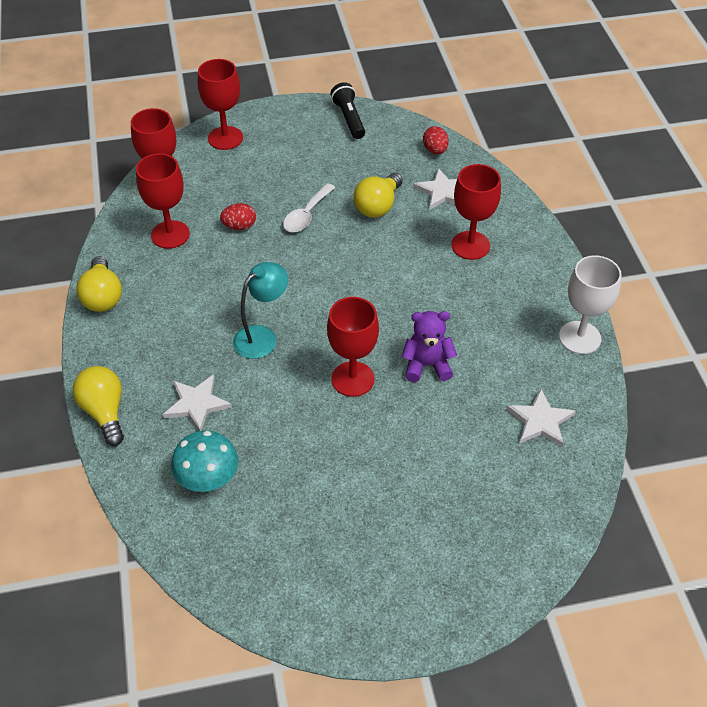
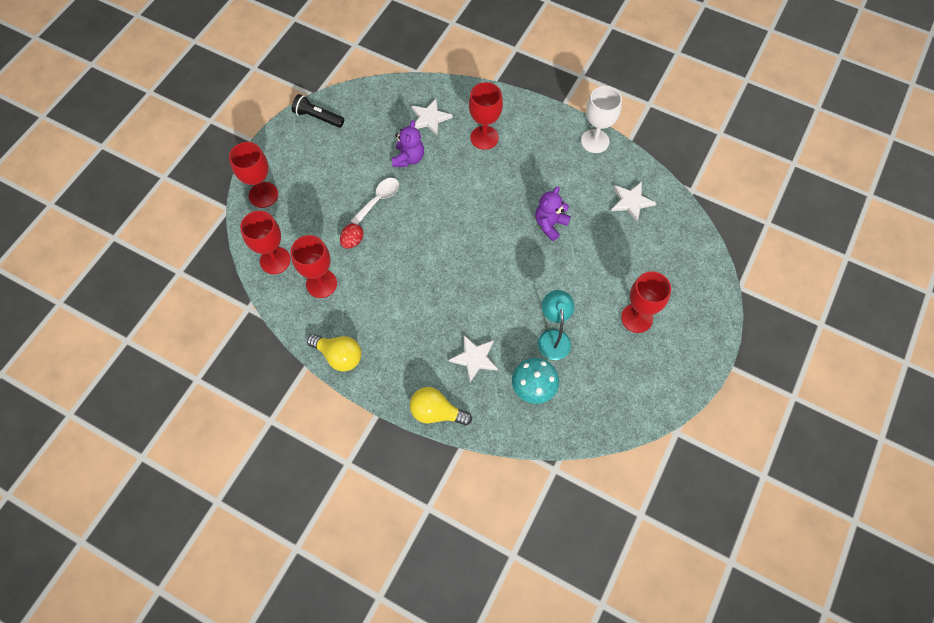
camera: 50 degrees left, 15 degrees up
turquoise lamp [233,262,288,359] -> turquoise lamp moved to [538,290,575,360]
white spoon [283,183,335,232] -> white spoon turned 120 degrees counterclockwise [351,178,399,224]
red goblet [327,297,379,397] -> red goblet moved to [621,271,671,333]
yellow light bulb [353,173,403,218] -> purple teddy bear [392,120,424,167]
red egg [423,126,449,154] -> none

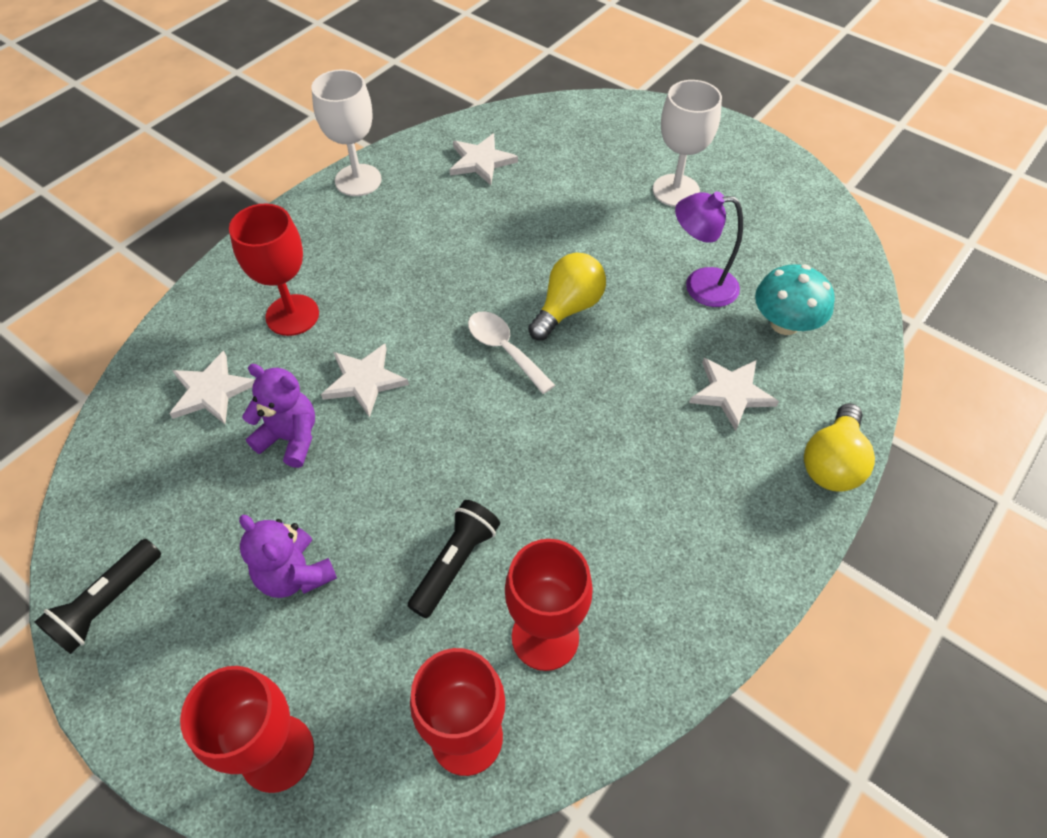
camera: 80 degrees left, 10 degrees down
yellow light bulb [307,334,361,372] -> yellow light bulb moved to [528,253,606,340]
red egg [340,223,364,249] -> black flashlight [408,500,500,618]
white spoon [351,178,399,224] -> white spoon moved to [468,311,555,394]
purple teddy bear [535,187,571,241] -> purple teddy bear moved to [239,515,337,598]
turquoise lamp [538,290,575,360] -> purple lamp [675,192,743,307]
red goblet [621,271,671,333] -> white goblet [653,80,722,207]
none -> white star [321,344,409,418]

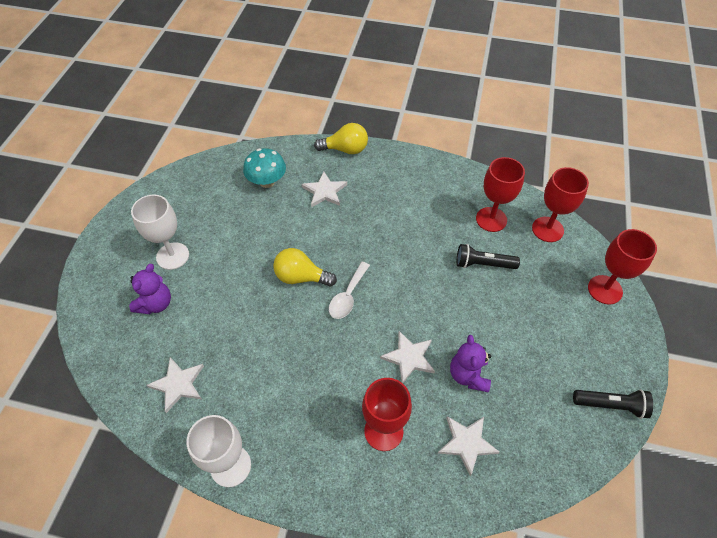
camera: 115 degrees left, 0 degrees up
purple teddy bear [239,515,337,598] -> purple teddy bear moved to [129,264,171,314]
purple lamp [675,192,743,307] -> none

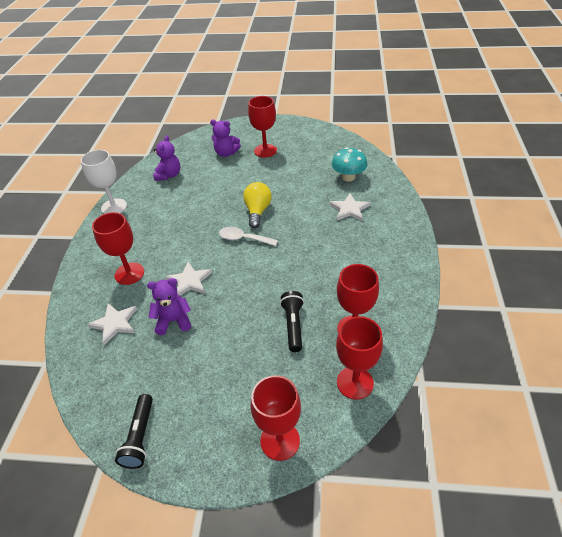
camera: 85 degrees right, 10 degrees down
white goblet [131,195,189,270] -> red goblet [248,96,277,158]
white star [146,357,204,413] -> purple teddy bear [153,135,180,181]
yellow light bulb [314,123,368,154] -> none

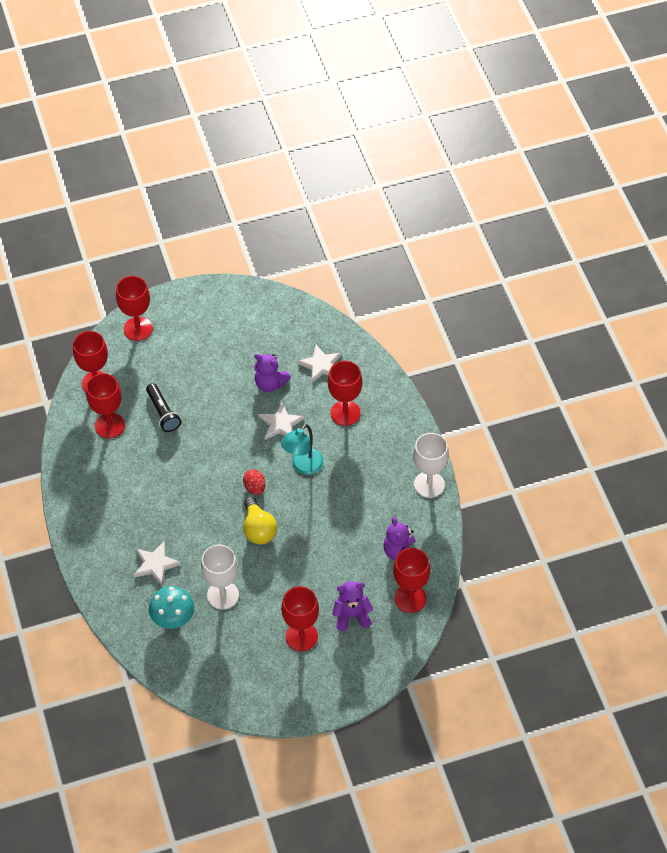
camera: 155 degrees right, 10 degrees up
black flashlight [115,394,153,469] -> none
purple teddy bear [147,278,191,335] -> purple teddy bear turned 60 degrees clockwise [254,353,291,392]
white spoon [219,227,278,246] -> red egg [243,469,265,495]
none -> white goblet [201,545,239,610]
none -> turquoise lamp [281,424,324,475]
none -> red goblet [393,548,430,613]

